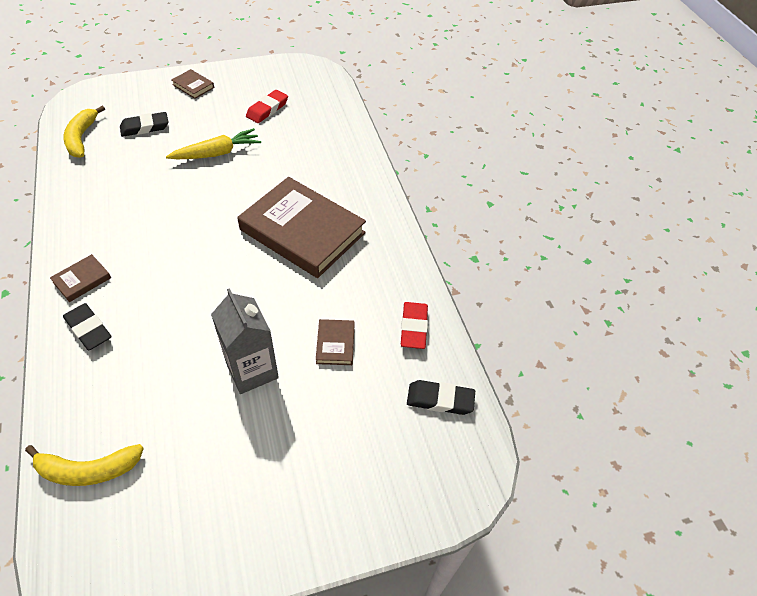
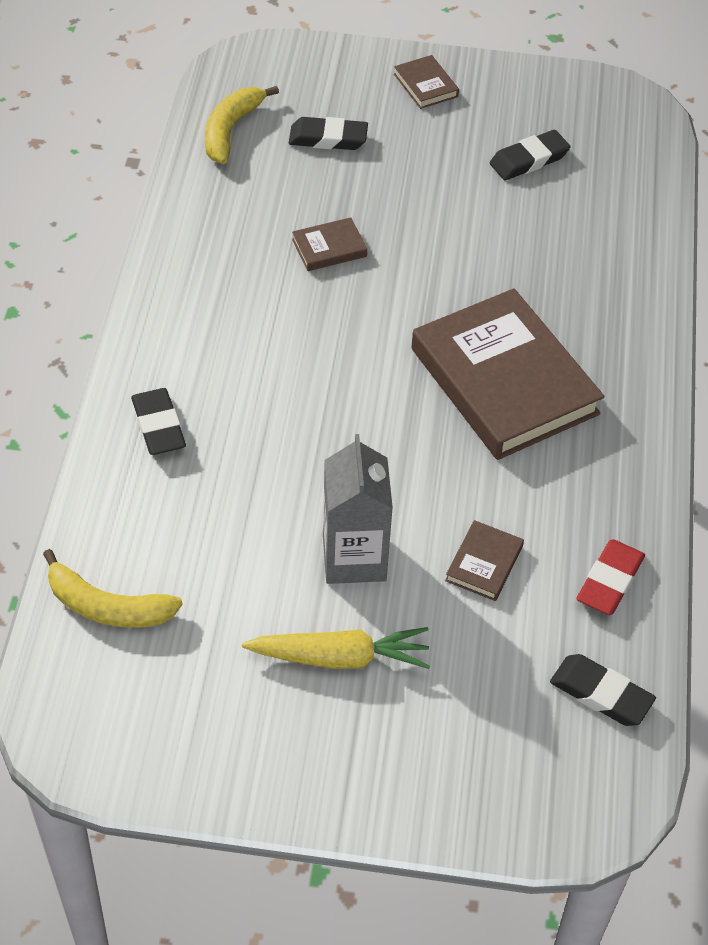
camera: 25 degrees right, 0 degrees up
brown book [50,254,111,302] -> brown book moved to [292,217,367,271]
yellow carrot [166,128,261,159] -> yellow carrot moved to [242,627,430,669]
red eraser [246,90,288,123] -> black eraser [490,130,570,180]

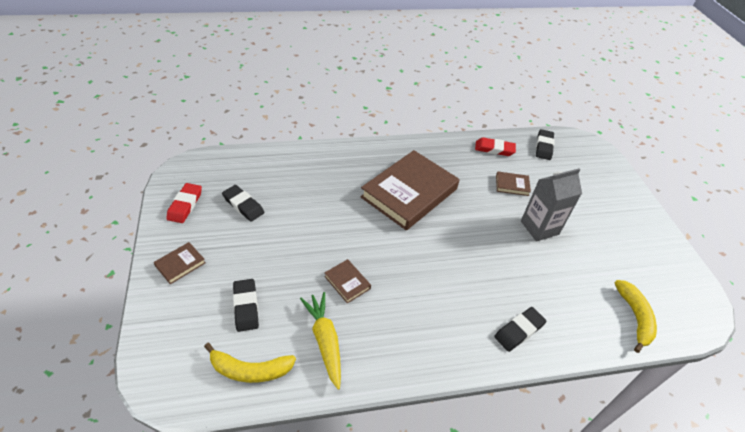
camera: 110 degrees left, 5 degrees down
yellow carrot [242,627,430,669] -> yellow carrot moved to [300,292,341,390]
none -> red eraser [166,183,202,223]

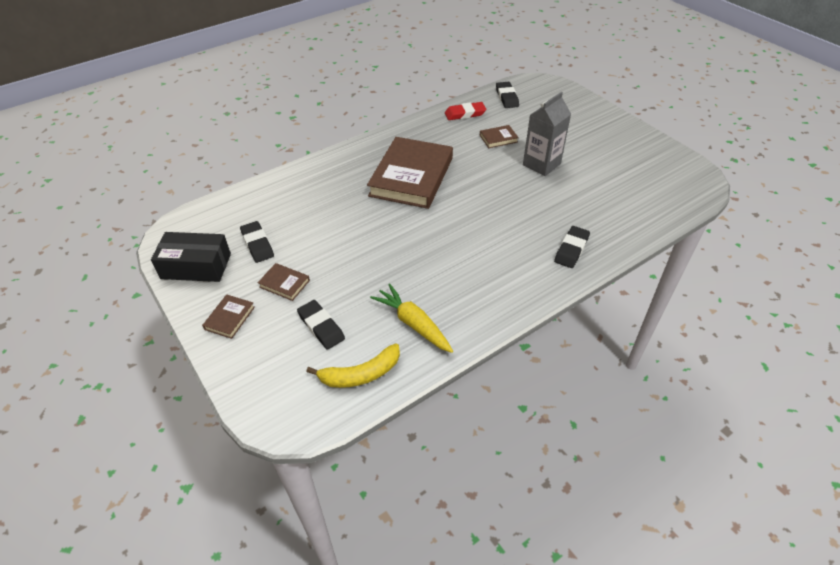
camera: 20 degrees left, 0 degrees up
red eraser [166,183,202,223] -> black box [151,232,231,282]
black eraser [222,185,264,222] -> black eraser turned 45 degrees clockwise [240,221,274,263]
brown book [324,259,371,304] -> brown book moved to [258,263,310,301]
yellow banana [615,280,657,353] -> none

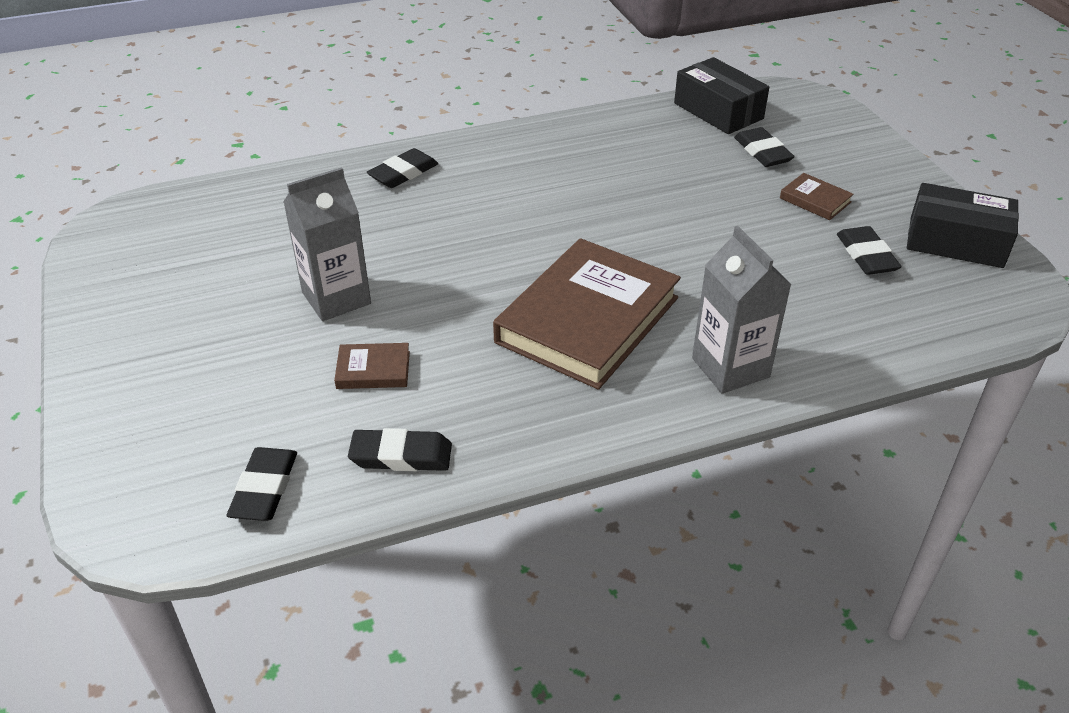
camera: 165 degrees left, 5 degrees down
brown book [202,294,255,339] -> none
yellow banana [306,343,400,388] -> black box [674,57,769,134]
yellow carrot [370,283,453,353] -> none
red eraser [445,102,486,120] -> black eraser [348,428,452,471]
none -> grey carton [692,226,791,394]

